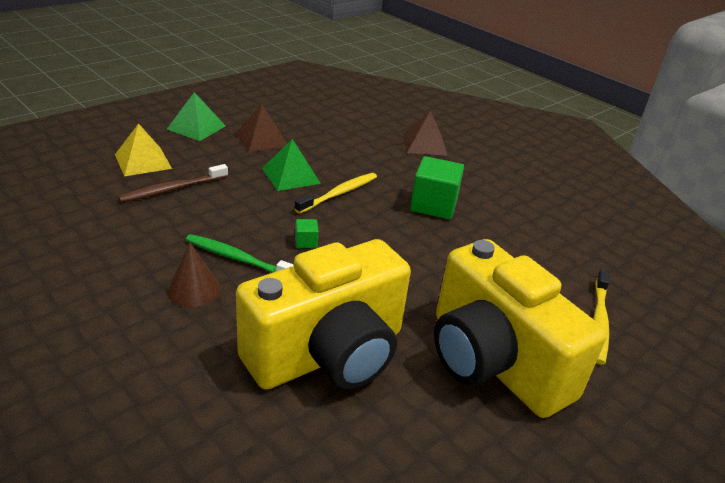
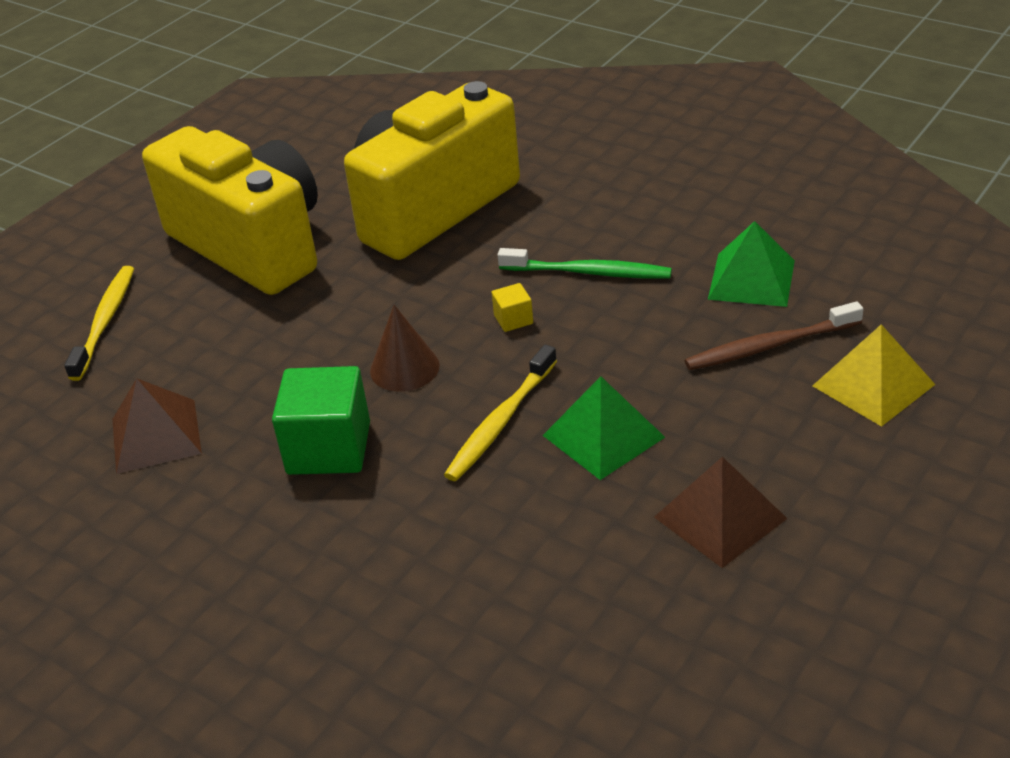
camera: 175 degrees right, 5 degrees up
brown toothbrush [118,164,228,202] -> brown toothbrush turned 150 degrees counterclockwise [685,301,863,370]
green pyramid [167,92,226,141] -> green pyramid moved to [708,221,795,307]
brown cone [167,242,220,307] -> brown cone moved to [370,305,440,392]
green cube [295,219,319,248] -> yellow cube [492,283,533,332]
brown pyramid [403,111,448,156] -> brown pyramid moved to [112,378,202,474]

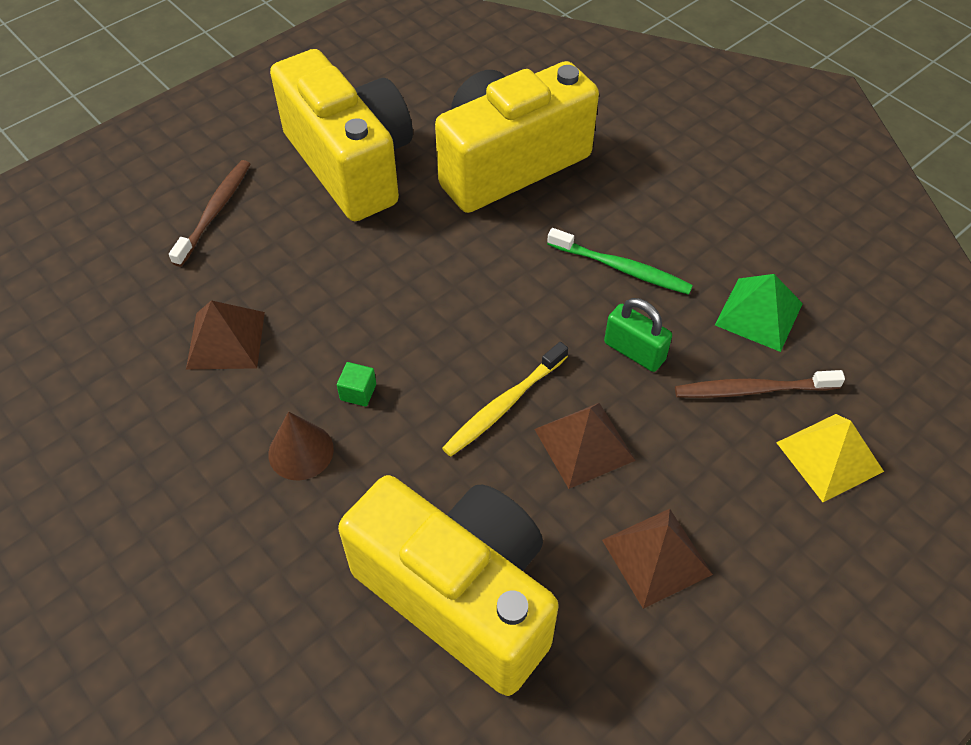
camera: 10 degrees right, 15 degrees up
yellow toothbrush [64,266,134,381] -> brown toothbrush [169,160,250,267]
green cube [272,366,370,475] -> green cube [337,362,376,407], size x0.45
brown cone [370,305,440,392] -> brown cone moved to [268,412,334,481]
yellow cube [492,283,533,332] -> none
green pyramid [542,377,665,480] -> brown pyramid [535,403,636,489]
none -> yellow camera [338,475,559,696]
none -> green padlock [604,298,672,372]

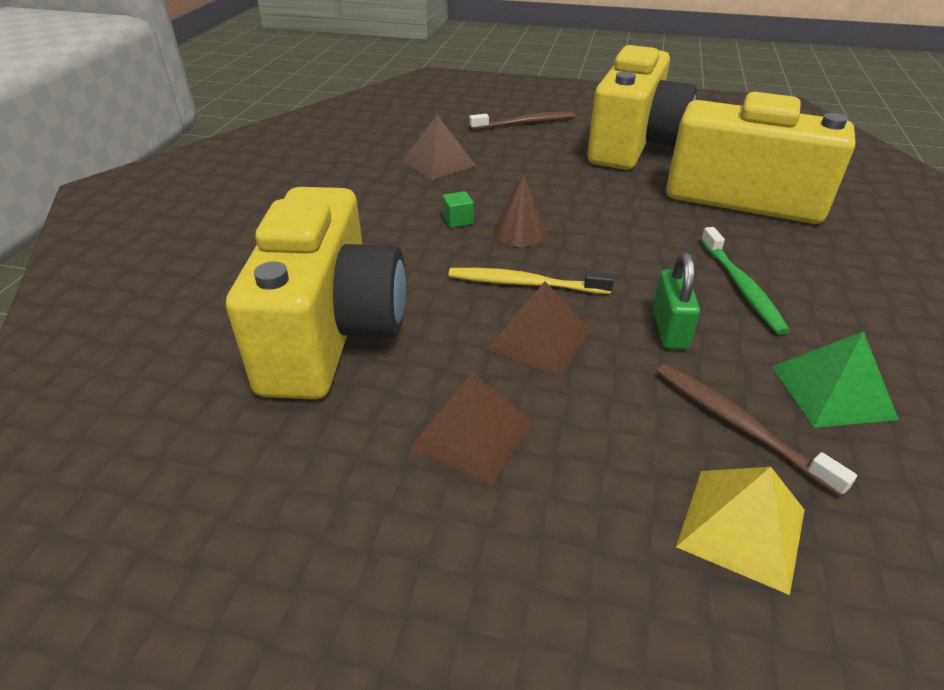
camera: 55 degrees right, 15 degrees down
brown cone [268,412,334,481] -> brown cone moved to [493,174,548,247]

